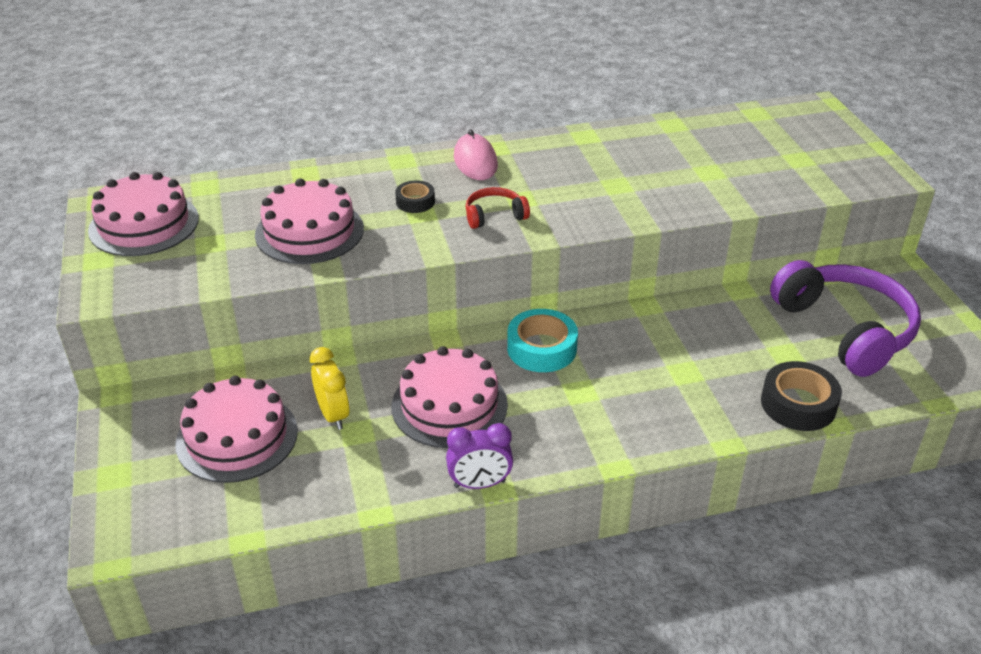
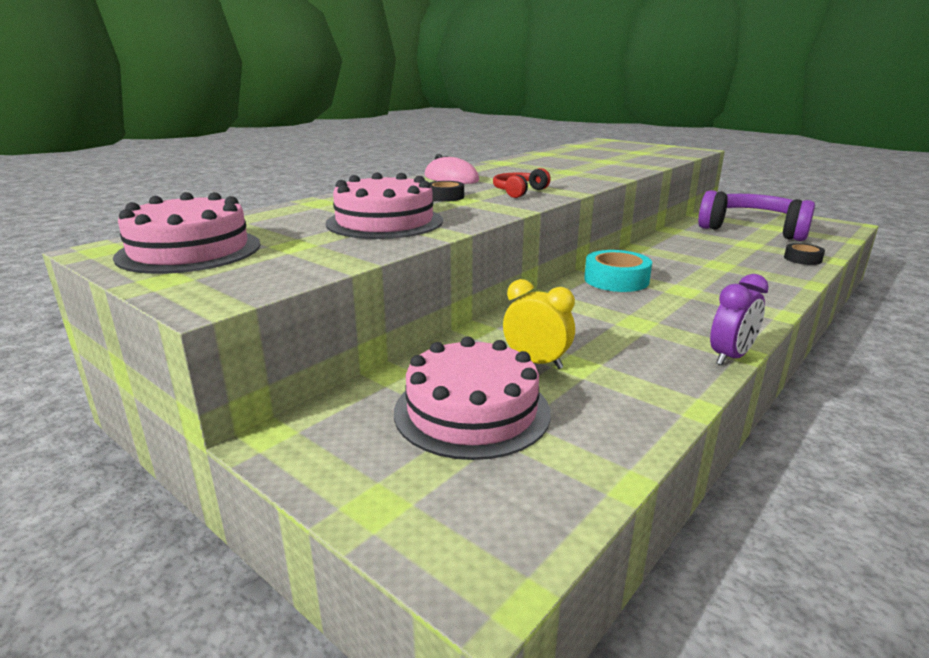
camera: 35 degrees left, 15 degrees down
pink cake [391,346,508,448] -> none
black tape [761,361,842,431] -> black tape [784,243,825,265], size x0.59

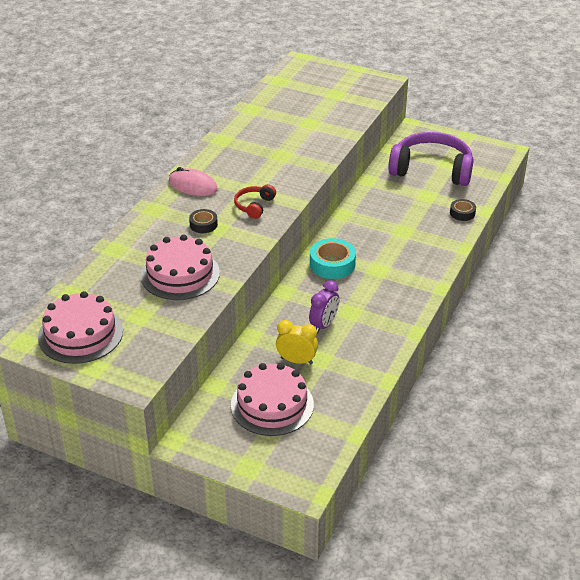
camera: 15 degrees left, 15 degrees up
purple clock [710,274,769,365] -> purple clock moved to [309,280,339,334]

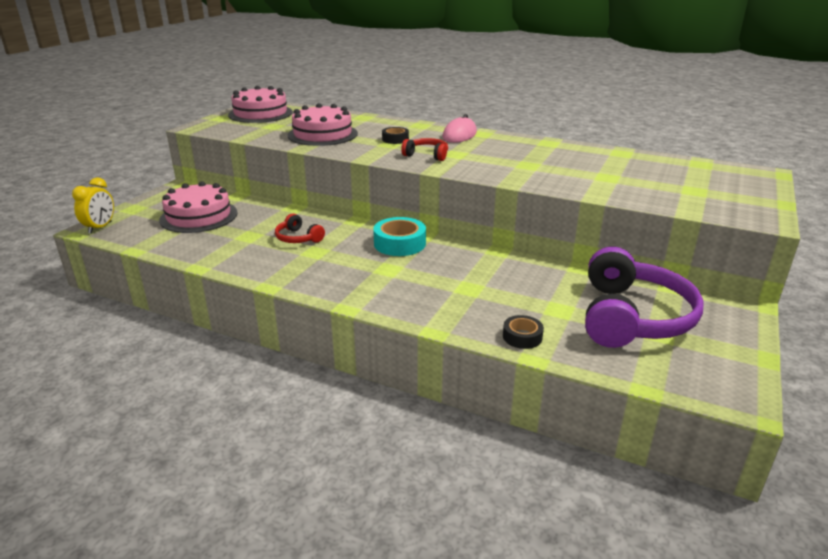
camera: 90 degrees right, 10 degrees down
yellow clock [276,320,318,364] -> yellow clock moved to [72,178,114,234]
purple clock [309,280,339,334] -> red headphones [275,214,325,243]

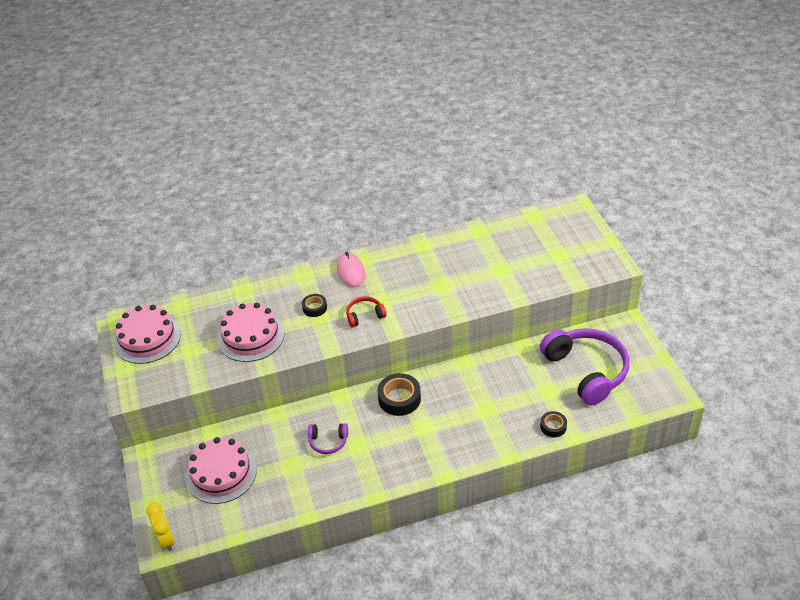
camera: 40 degrees left, 15 degrees up
red headphones [275,214,325,243] -> purple headphones [308,423,348,454]
turquoise tape [373,217,426,256] -> black tape [377,373,421,416]

